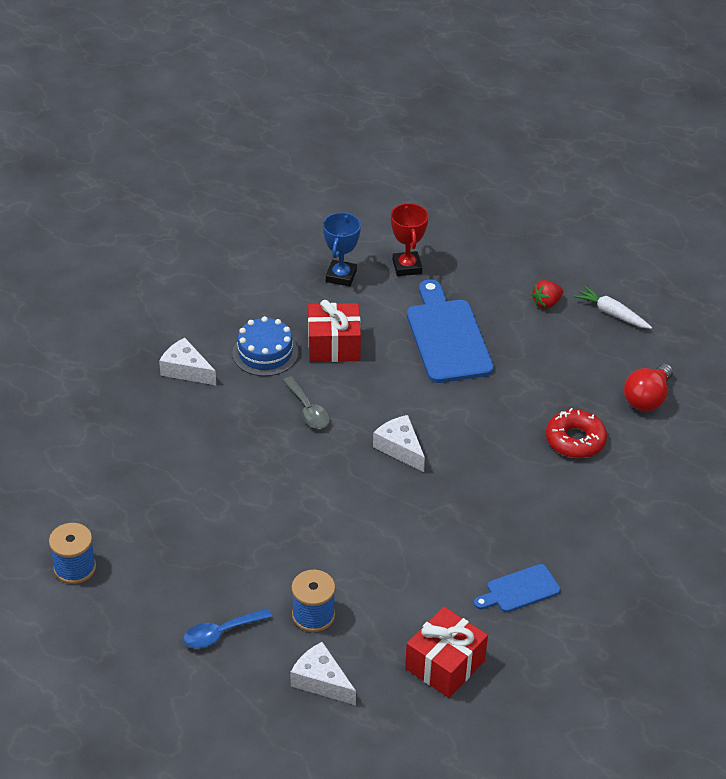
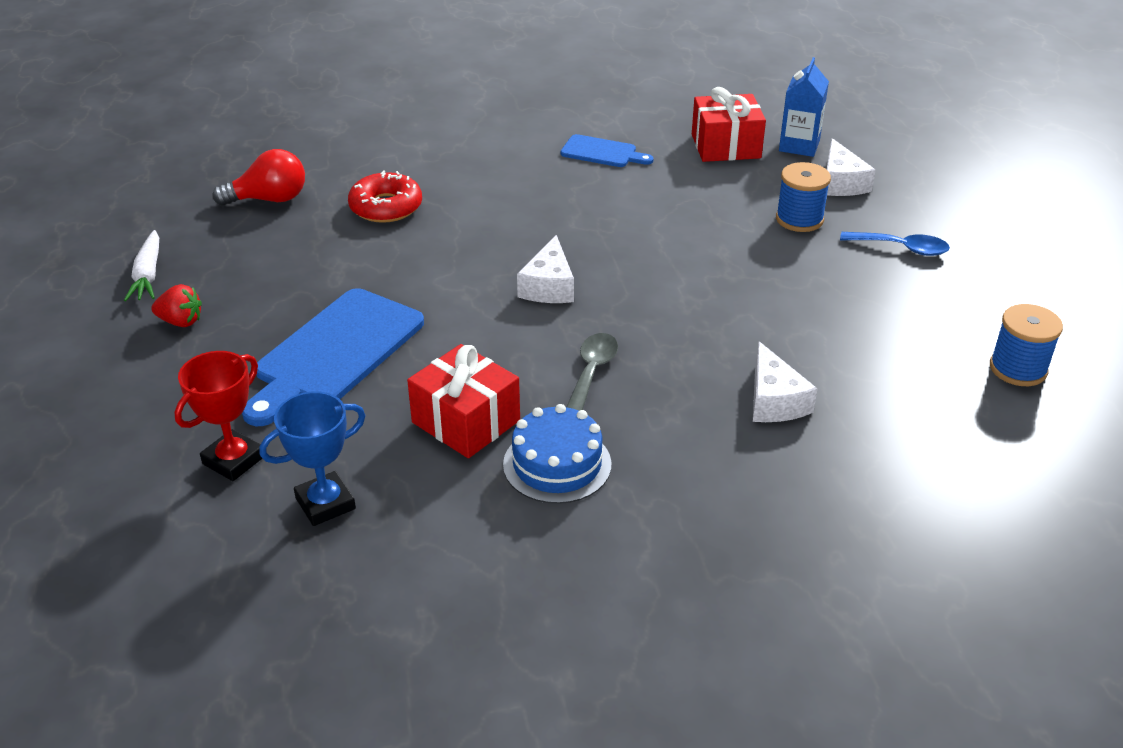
camera: 135 degrees left, 5 degrees down
white cheese [159,338,216,385] -> white cheese moved to [753,341,818,422]
none -> blue carton [779,57,829,157]

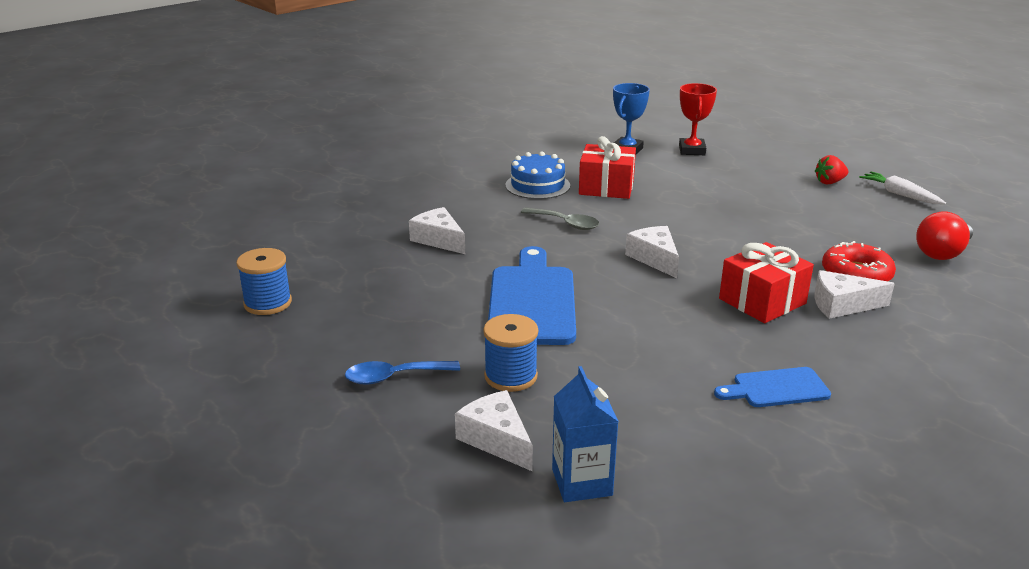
camera: 150 degrees right, 10 degrees down
blue cutting board [242,288,424,426] -> blue cutting board moved to [488,246,576,345]
grey spoon [567,333,618,411] -> grey spoon turned 45 degrees counterclockwise [521,207,599,230]
red gift [692,87,766,162] -> red gift moved to [719,242,814,323]
none -> white cheese [814,270,895,319]

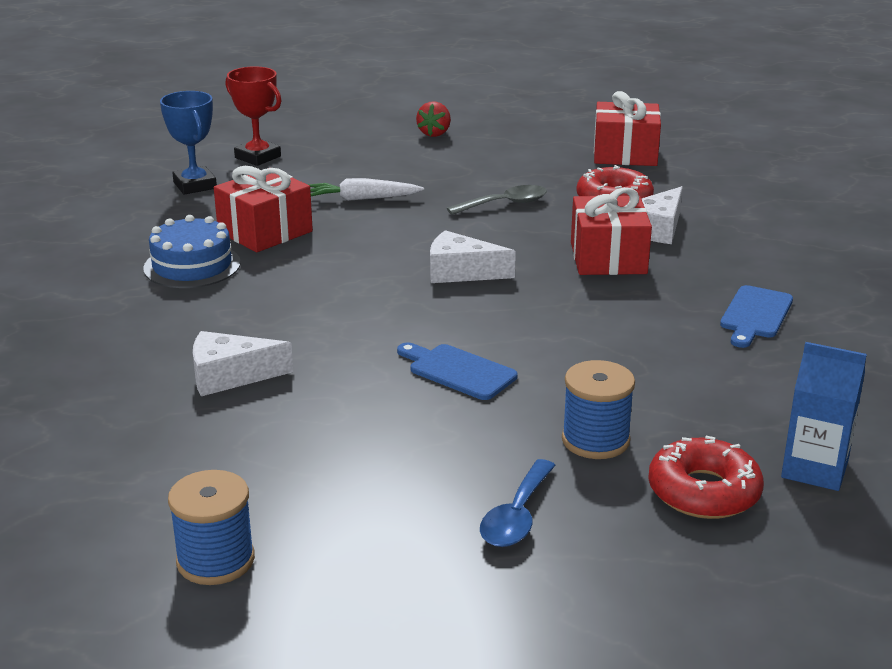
camera: 55 degrees left, 0 degrees up
white cheese [455,390,533,471] -> red donut [648,436,764,519]
blue cutting board [488,246,576,345] -> blue cutting board [397,342,518,400], size x0.53
grey spoon [521,207,599,230] -> grey spoon moved to [447,185,547,215]
white carrot [859,171,946,204] -> white carrot moved to [308,178,424,201]
red light bulb [916,211,973,260] -> red gift [594,91,661,166]

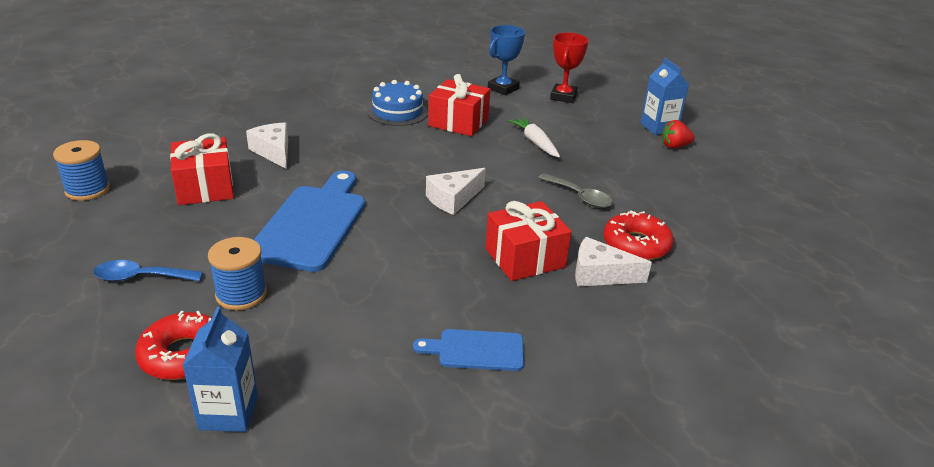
camera: 65 degrees right, 5 degrees up
blue cutting board [397,342,518,400] -> blue cutting board [254,170,365,272], size x1.89
white cheese [430,230,516,283] -> white cheese turned 120 degrees counterclockwise [426,168,486,215]
red gift [594,91,661,166] -> red gift moved to [170,133,234,205]
none -> blue carton [640,58,689,135]

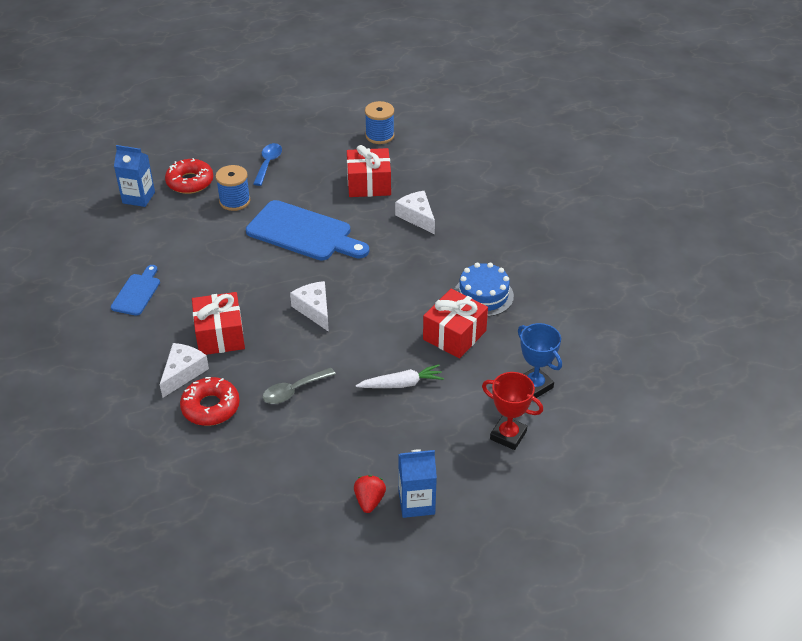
camera: 105 degrees right, 10 degrees up
white cheese [246,123,288,169] -> white cheese turned 105 degrees counterclockwise [395,191,435,234]

